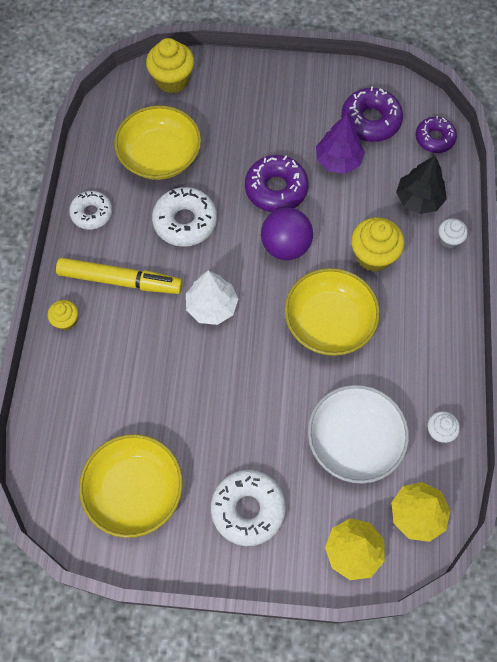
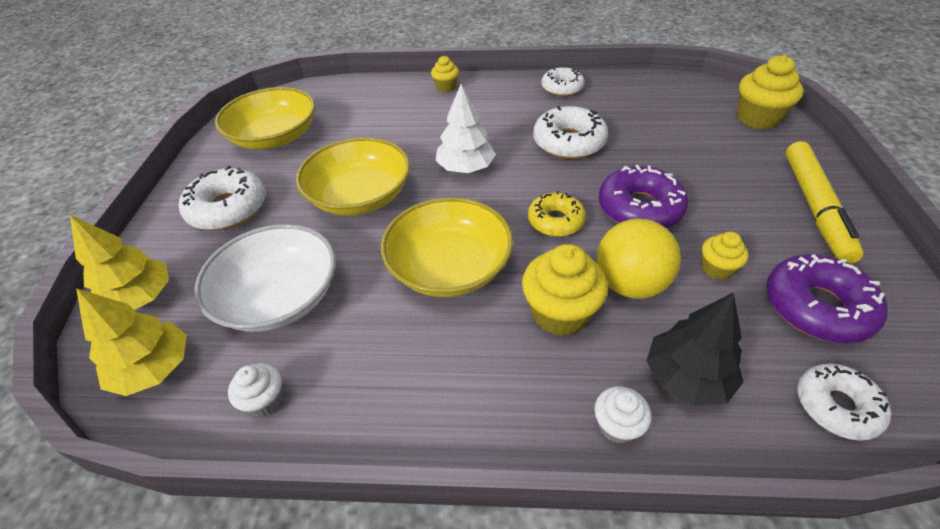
camera: 90 degrees right, 20 degrees down
yellow marker [56,258,183,294] -> yellow marker moved to [786,141,864,264]
yellow bowl [114,105,201,180] -> yellow bowl moved to [296,137,410,215]
purple ball [261,208,313,260] -> yellow donut [528,191,586,237]
purple tree [316,114,365,174] -> yellow cupcake [702,232,749,280]
purple donut [415,116,457,153] -> white donut [797,363,891,441]
none -> yellow ball [597,219,681,299]

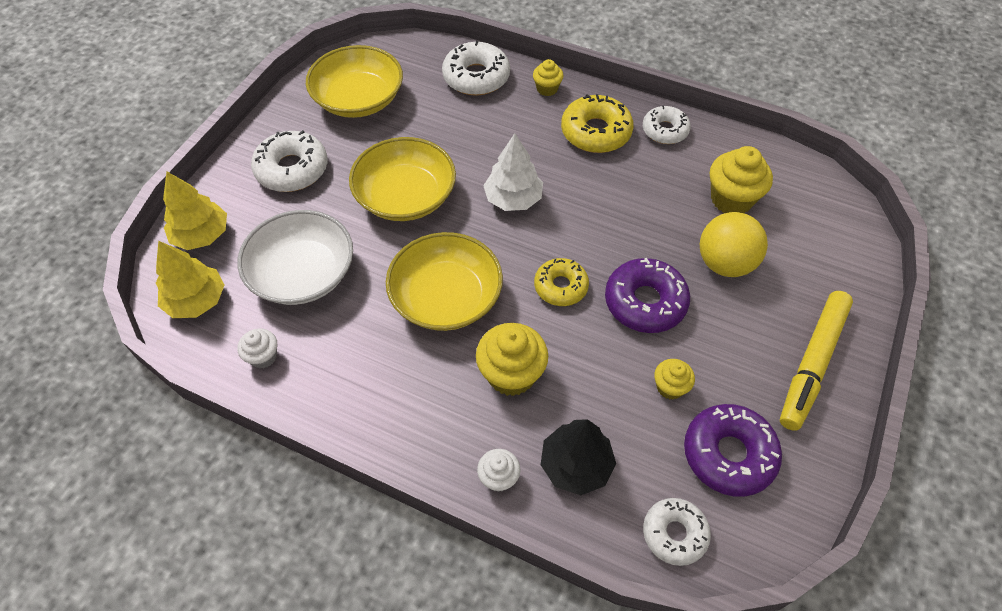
camera: 20 degrees right, 10 degrees up
white donut [533,106,608,159] -> white donut moved to [442,41,510,96]
yellow ball [597,219,681,299] -> yellow ball moved to [700,212,768,277]
yellow cupcake [737,55,804,130] -> yellow cupcake moved to [710,146,773,213]
none -> yellow donut [561,94,634,153]

